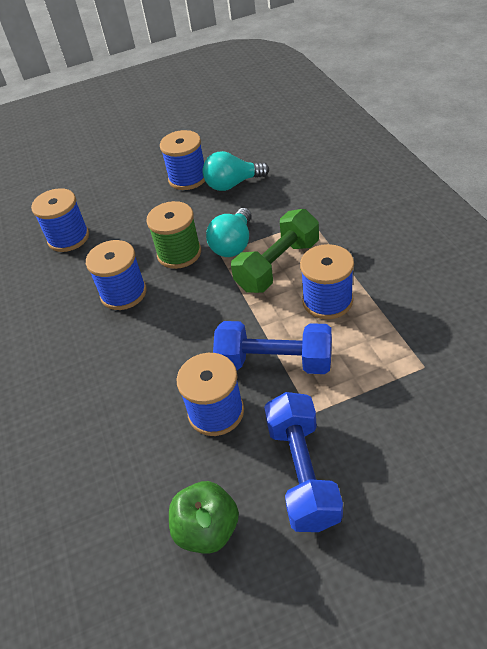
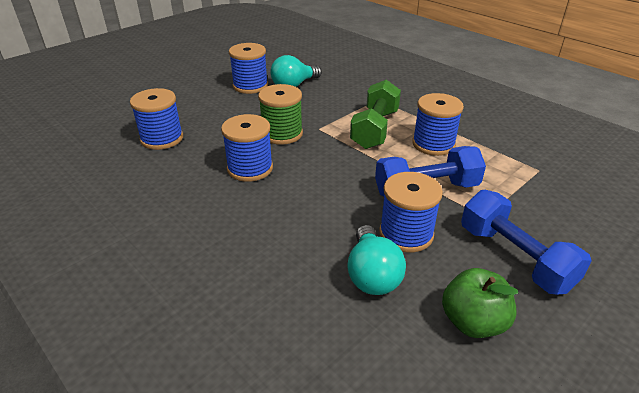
camera: 30 degrees left, 10 degrees down
turquoise light bulb [206,208,252,257] -> turquoise light bulb moved to [347,225,406,295]

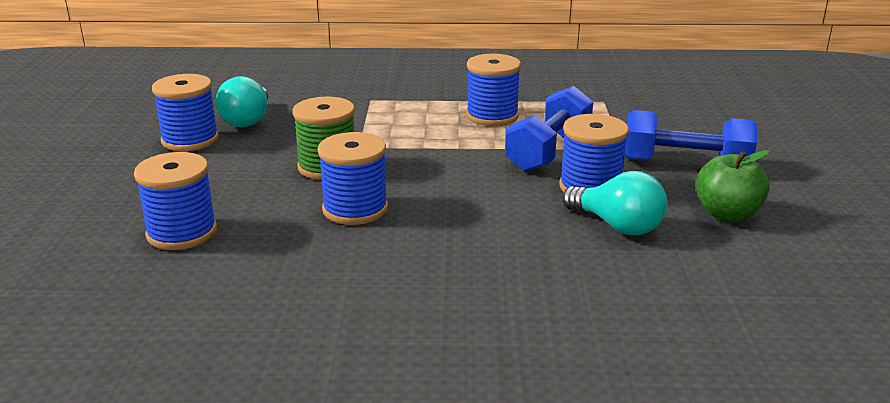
camera: 45 degrees left, 10 degrees down
green dumbbell [350,80,401,149] -> none

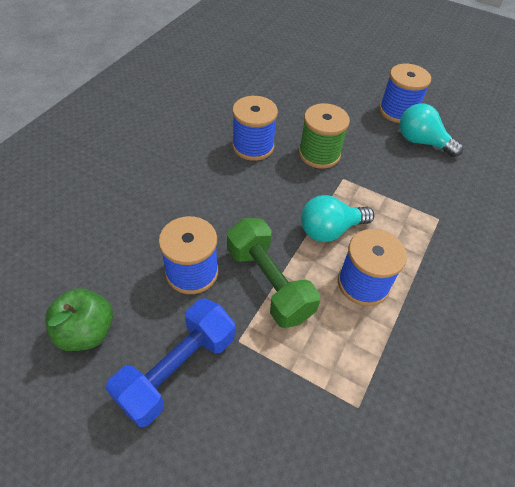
camera: 115 degrees right, 25 degrees up
blue spool [134,152,217,250] -> none
blue dumbbell [505,86,593,172] -> green dumbbell [227,218,320,328]
turquoise light bulb [562,171,667,235] -> turquoise light bulb moved to [301,195,374,242]

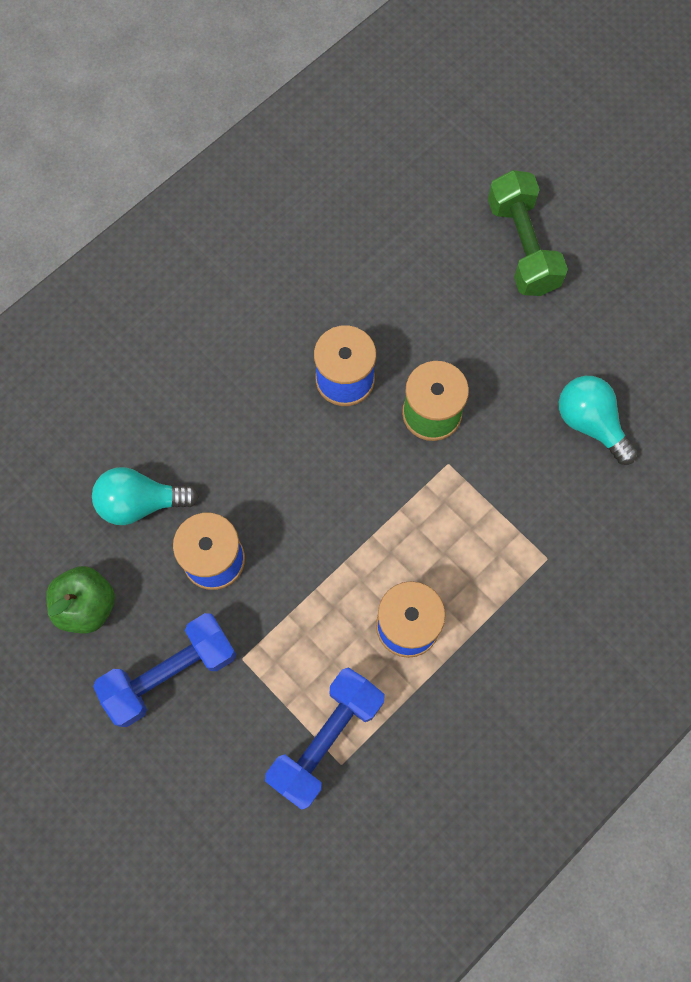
camera: 20 degrees right, 20 degrees up
green dumbbell [227,218,320,328] -> green dumbbell moved to [488,170,568,296]
turquoise light bulb [301,195,374,242] -> turquoise light bulb moved to [92,467,199,525]
blue spool [379,63,431,123] -> none
none -> blue dumbbell [265,667,384,810]

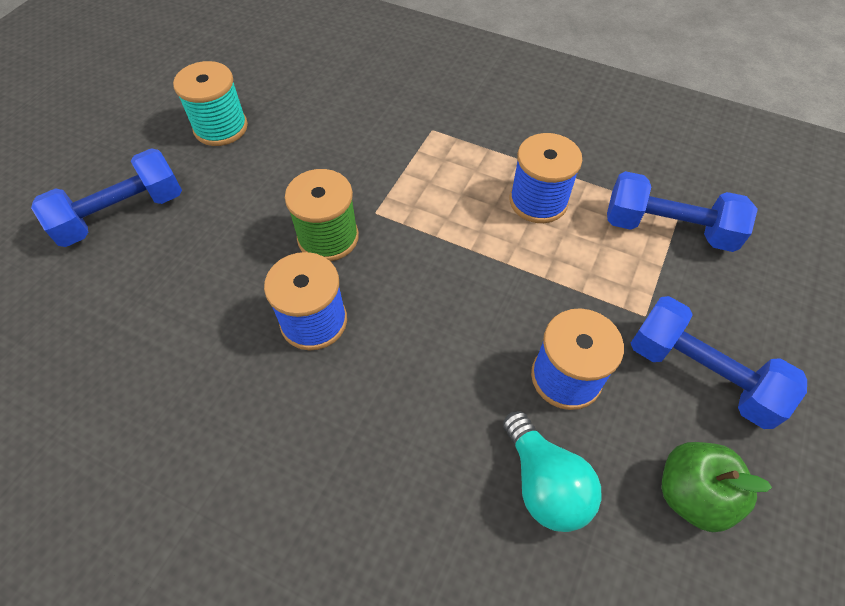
camera: 110 degrees left, 15 degrees down
green dumbbell [488,170,568,296] -> blue dumbbell [31,148,182,247]
turquoise light bulb [559,376,637,465] -> none
none -> turquoise spool [173,61,248,146]

